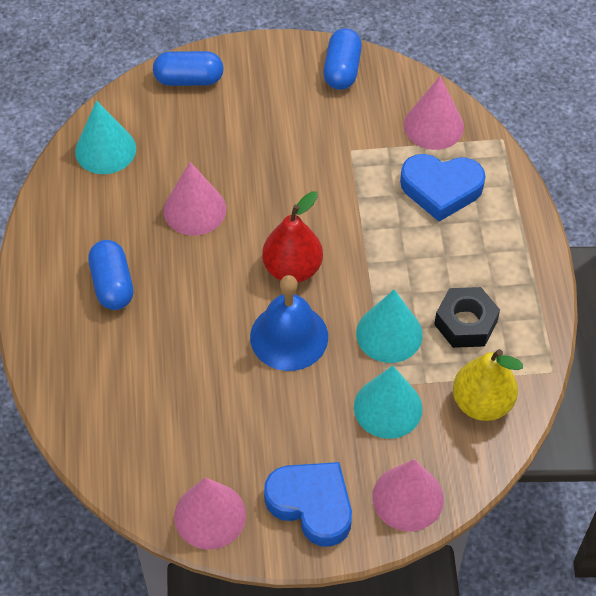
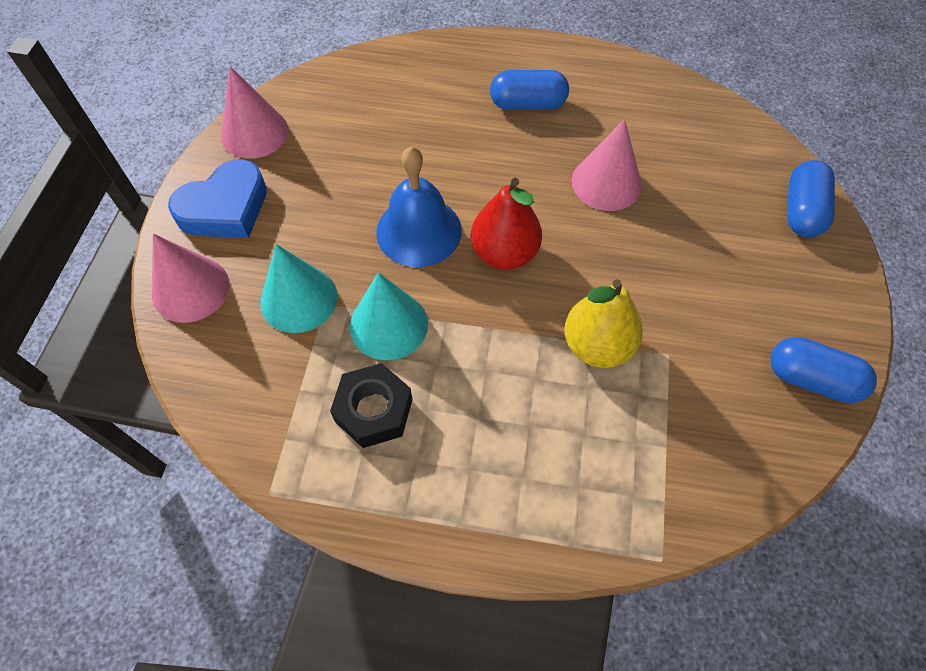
camera: 105 degrees right, 5 degrees up
turquoise cone [75,100,136,174] -> none
blue heart [400,154,485,222] -> none
pink cone [404,76,464,150] -> none
yellow pear [453,349,523,421] -> yellow pear moved to [564,279,643,368]

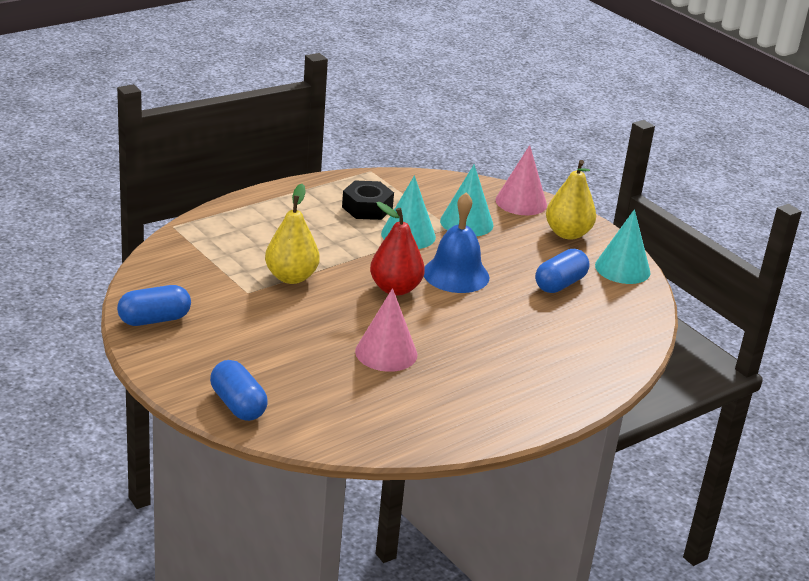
camera: 130 degrees right, 30 degrees down
blue heart [168,159,267,238] -> yellow pear [546,160,596,240]
pink cone [221,66,288,159] -> turquoise cone [595,209,650,284]
blue capsule [490,70,569,110] -> blue capsule moved to [535,249,589,293]

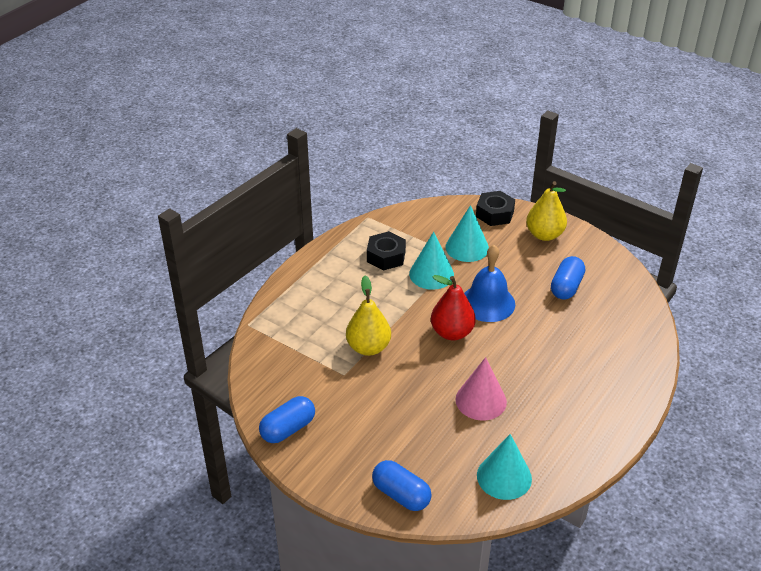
camera: 15 degrees left, 10 degrees up
pink cone [496,145,547,215] -> black nut [476,191,515,226]
turquoise cone [595,209,650,284] -> turquoise cone moved to [477,434,532,500]

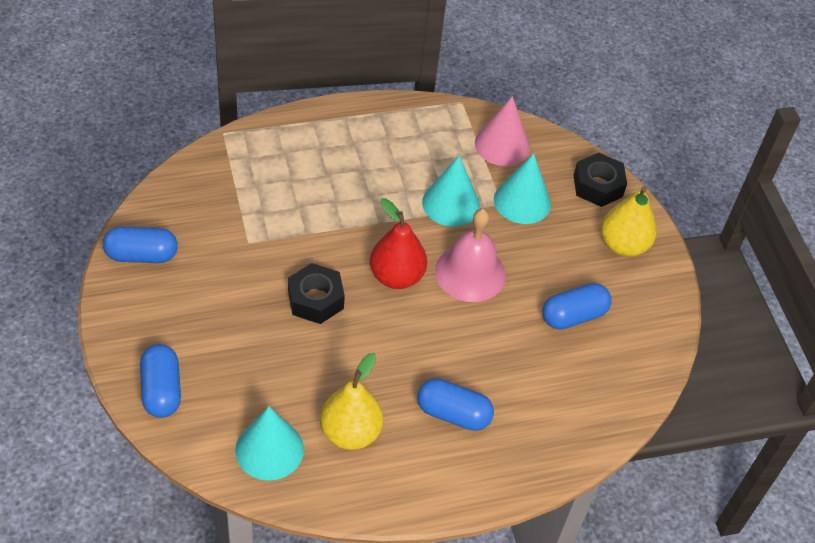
camera: 35 degrees right, 10 degrees up
yellow pear [346,276,391,356] -> yellow pear moved to [320,353,383,450]
black nut [367,231,406,270] -> black nut moved to [288,263,345,324]
pink cone [456,357,507,421] -> pink cone moved to [475,96,530,166]
blue bell [464,245,515,322] -> pink bell [435,209,506,302]
none -> blue capsule [417,378,494,431]

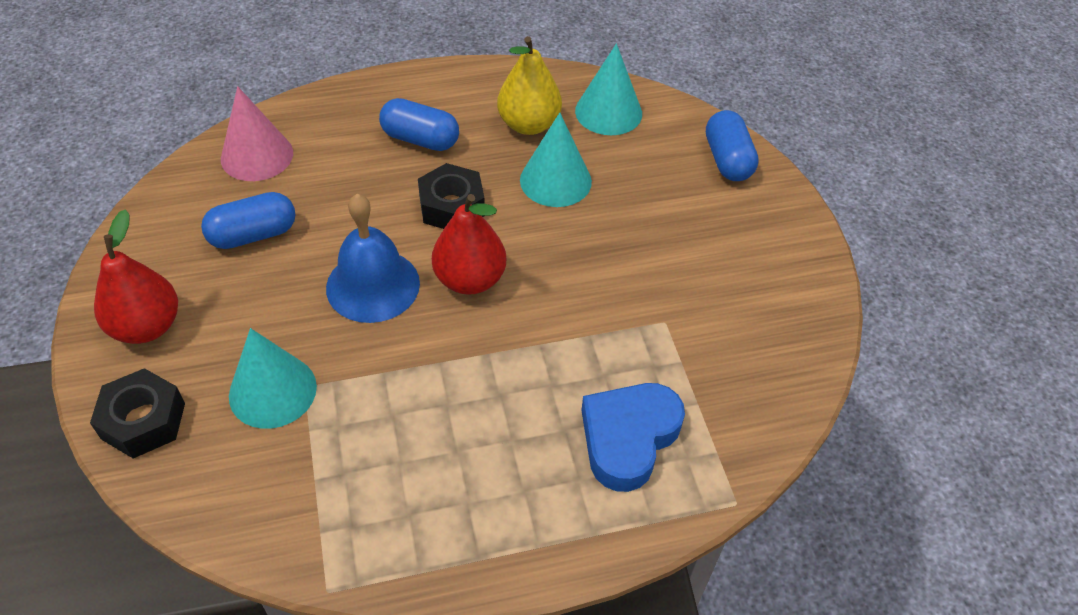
camera: 175 degrees left, 0 degrees up
blue capsule [103,226,178,263] -> none
black nut [288,263,345,324] -> black nut moved to [418,163,485,229]
turquoise cone [422,156,480,227] -> turquoise cone moved to [520,113,592,207]
pink bell [435,209,506,302] -> blue bell [326,194,420,323]
pink cone [475,96,530,166] -> pink cone moved to [221,86,293,181]
yellow pear [601,186,657,256] -> red pear [94,209,178,344]
none -> blue heart [581,383,685,492]

